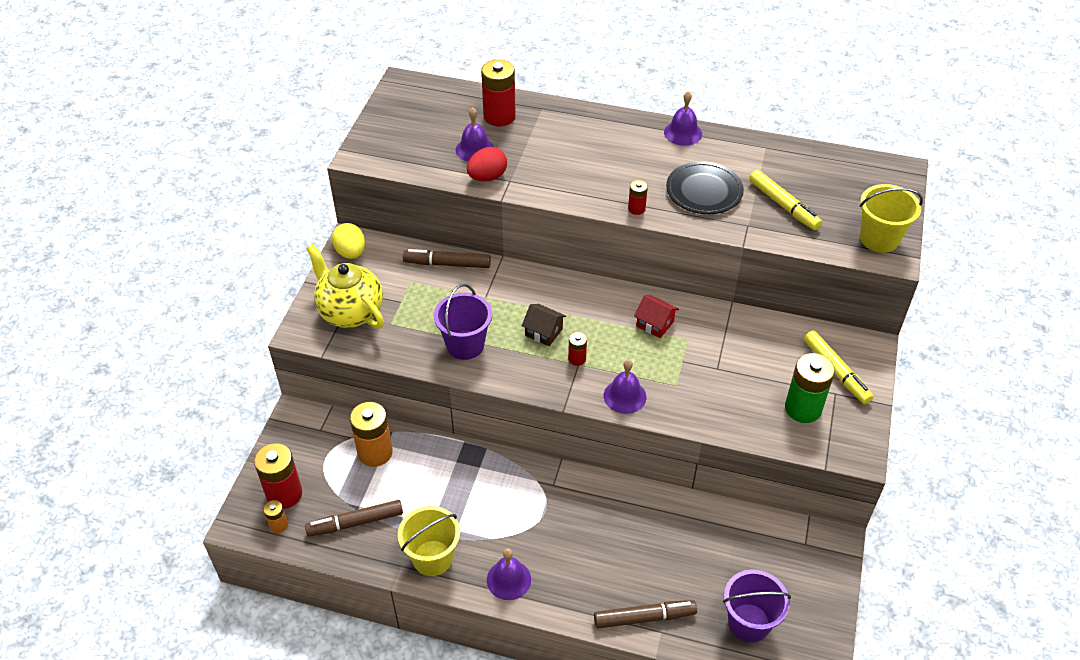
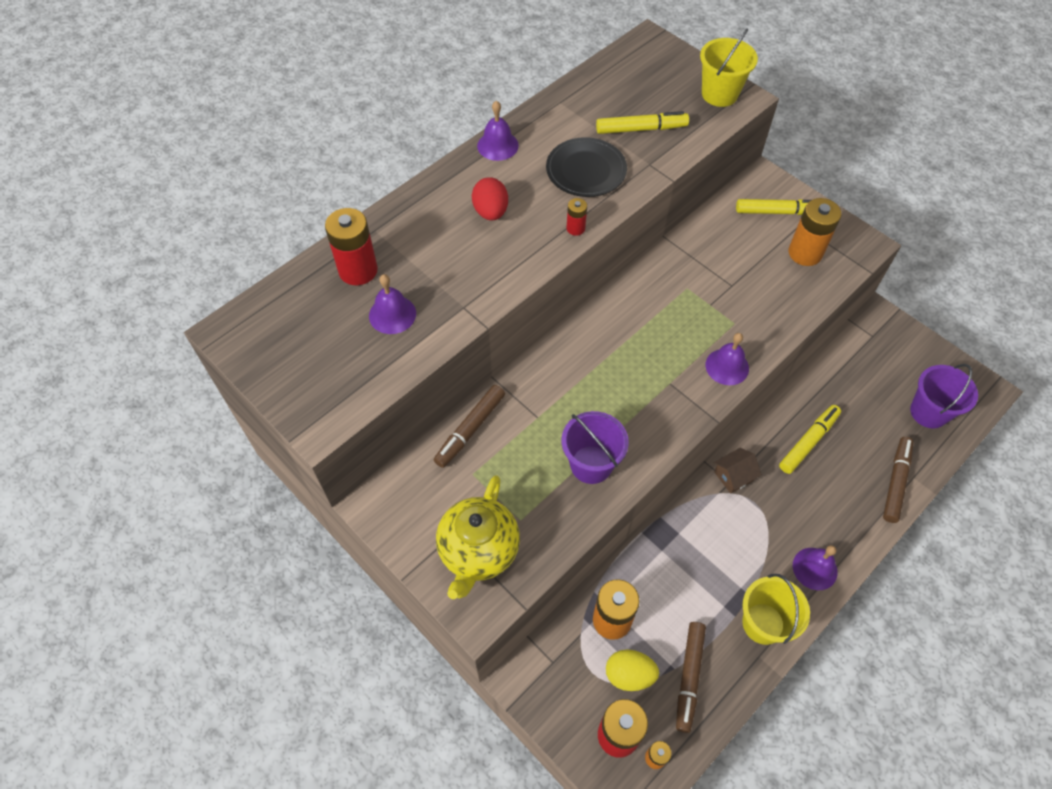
camera: 60 degrees left, 10 degrees up
yellow teapot [306,244,384,329] -> yellow teapot turned 60 degrees counterclockwise [436,475,520,599]
yellow egg [332,223,365,259] -> yellow egg moved to [606,650,659,691]
red egg [467,147,507,181] -> red egg moved to [472,177,508,220]
brown house [522,304,566,346] -> brown house moved to [714,448,762,494]
red battery [568,332,587,366] -> none
red house [634,295,679,338] -> none
green battery [785,353,835,423] -> orange battery [789,198,842,266]
none -> yellow marker [779,405,841,474]

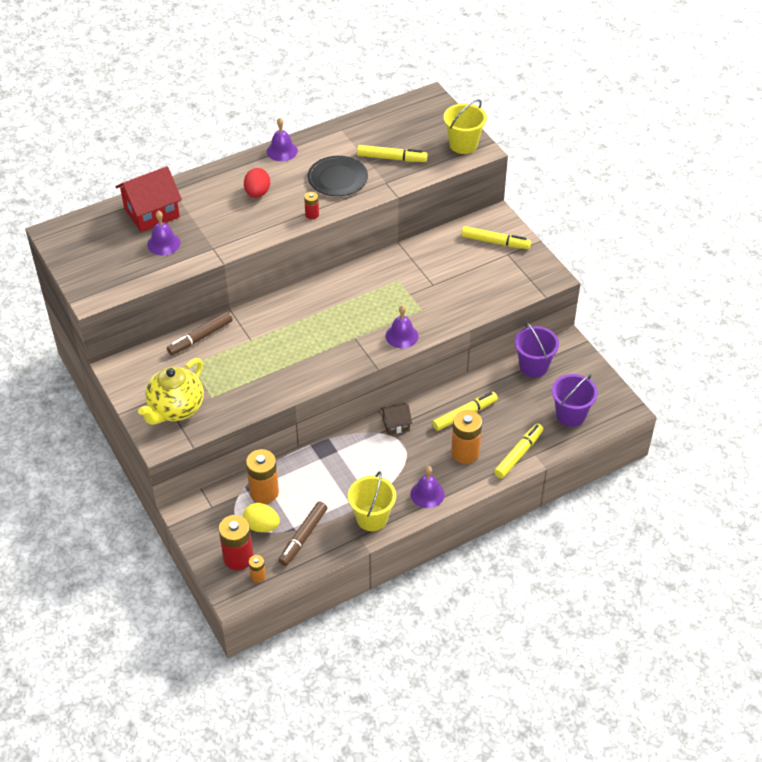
camera: 15 degrees right, 10 degrees down
red battery [325,208,378,285] -> red house [116,166,182,232]
purple bucket [561,411,629,484] -> purple bucket moved to [515,322,559,377]
orange battery [789,198,842,266] -> orange battery moved to [451,410,482,464]
brown marker [883,437,913,523] -> yellow marker [494,424,543,478]

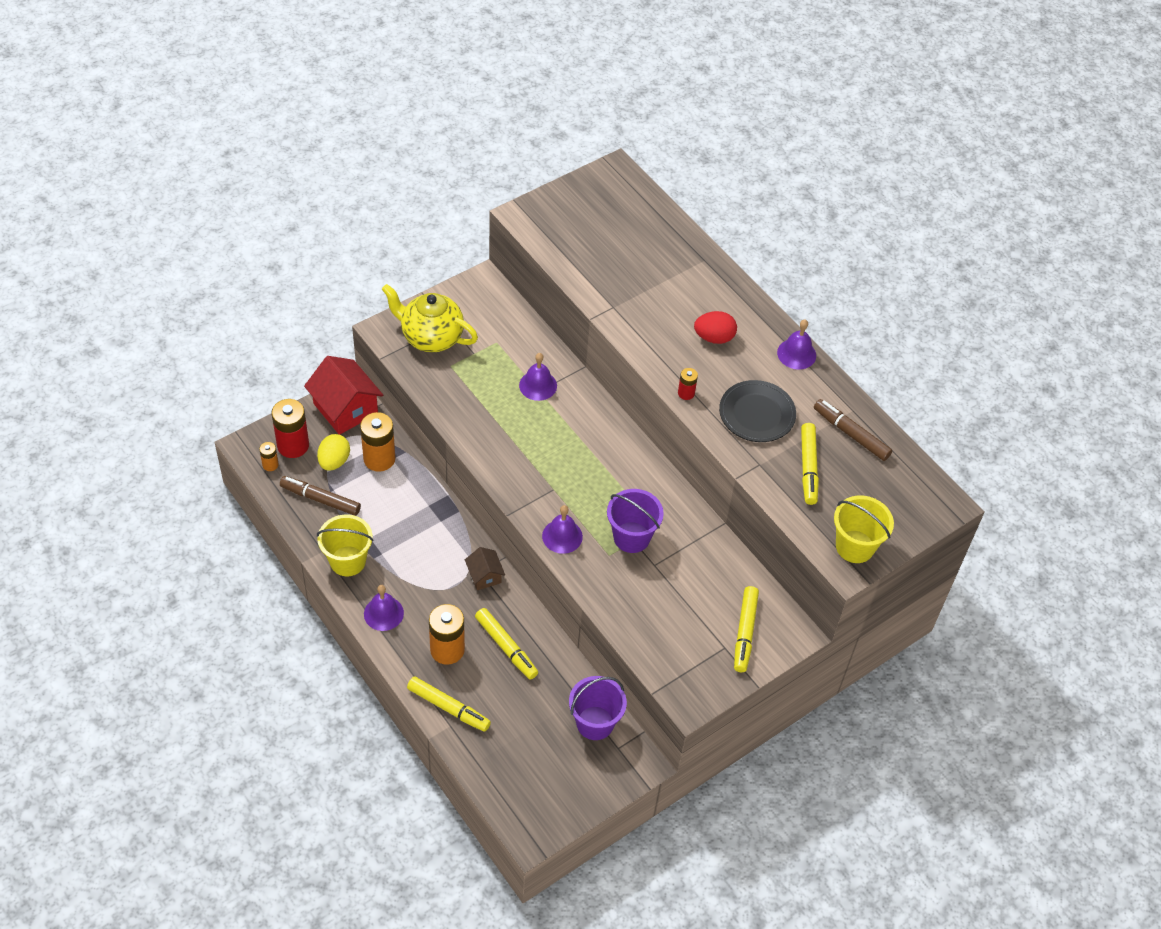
camera: 80 degrees right, 5 degrees up
red house [116,166,182,232] -> red house moved to [304,356,383,435]
purple bell [147,210,181,255] -> purple bell moved to [519,353,557,401]
brown marker [167,311,233,355] -> brown marker moved to [814,399,892,461]
purple bucket [552,374,598,427] -> purple bucket moved to [607,489,664,553]

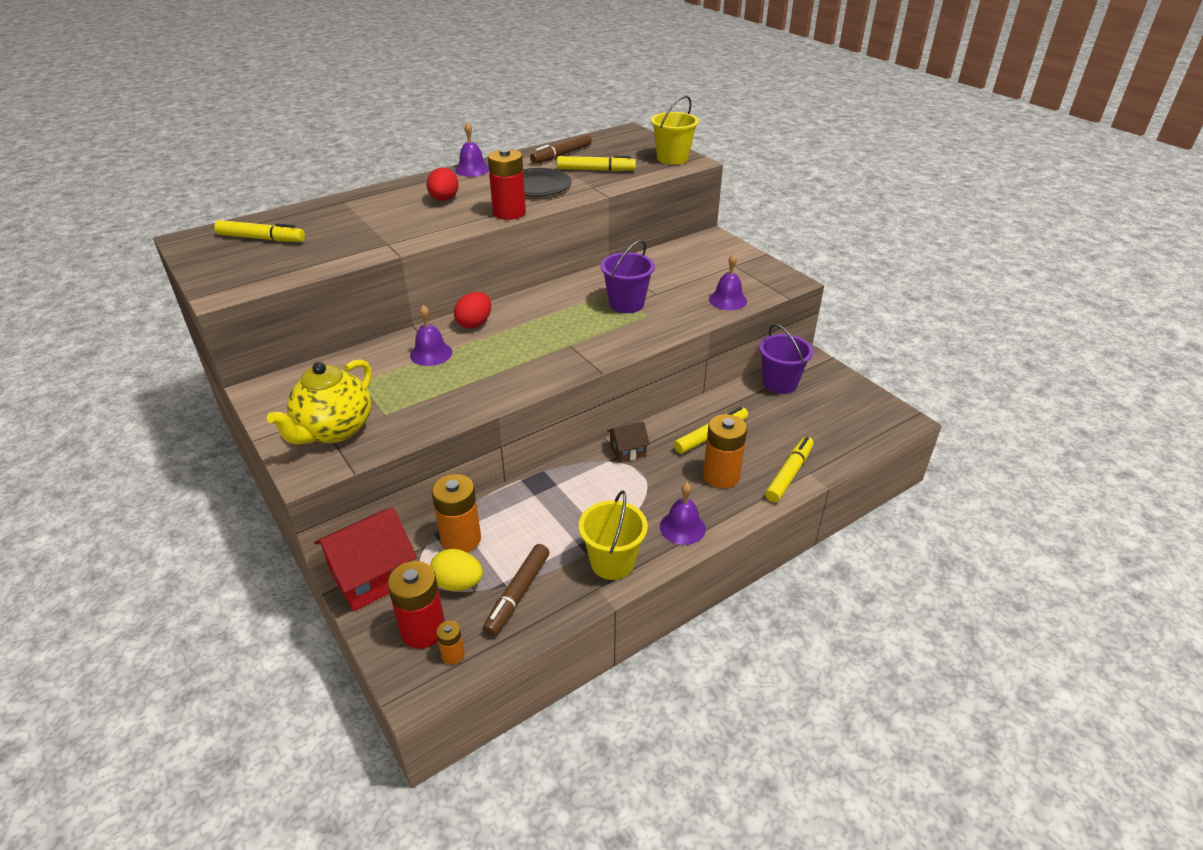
camera: 85 degrees left, 15 degrees down
purple bell [542,505,583,554] -> purple bell moved to [709,254,747,310]
red battery [678,368,698,400] -> red battery [488,148,526,220], size x2.00
yellow marker [734,586,759,672] -> yellow marker moved to [214,220,305,242]
none -> red egg [454,292,491,329]

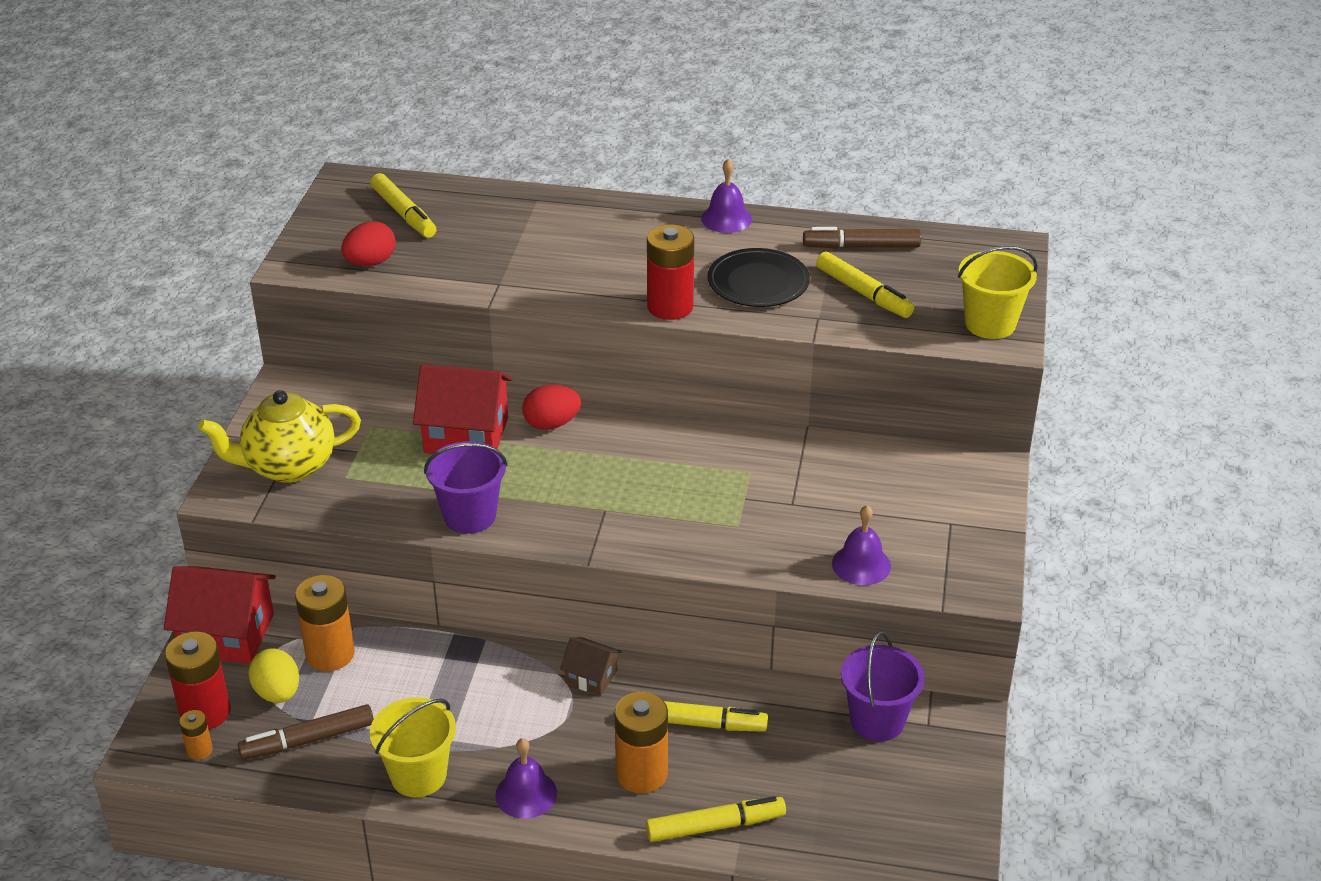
camera: 45 degrees right, 0 degrees up
purple bell [410,305,452,366] -> red house [413,364,513,454]
red egg [427,168,459,201] -> red egg moved to [341,221,396,266]
purple bucket [600,240,655,313] -> purple bucket moved to [424,441,508,534]

